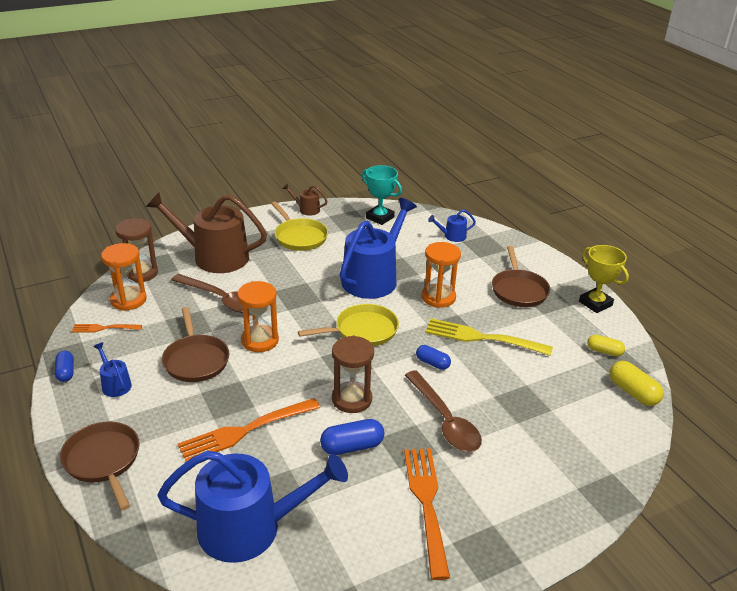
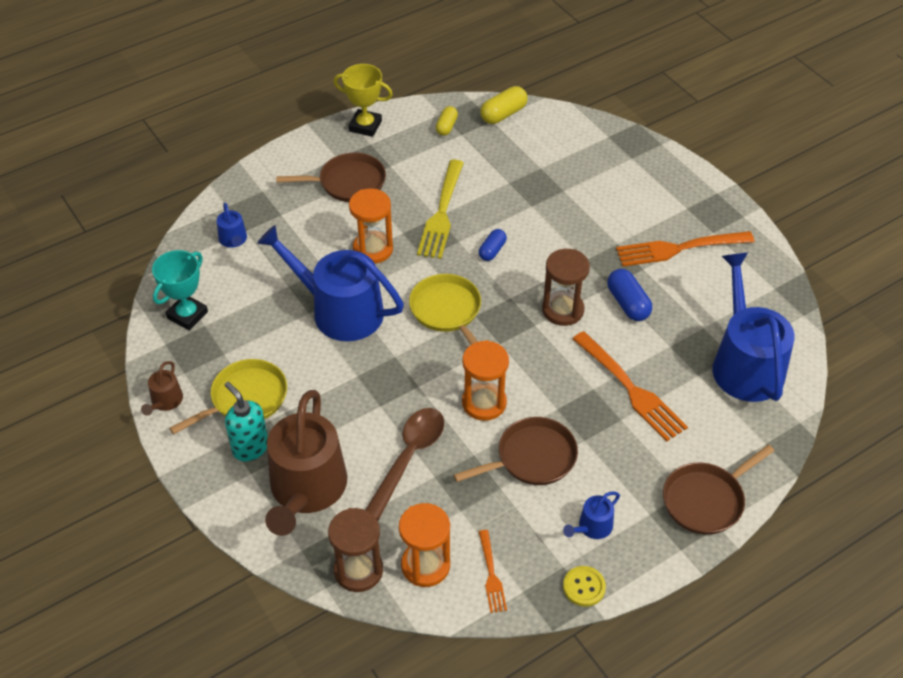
camera: 95 degrees left, 15 degrees up
blue capsule [55,351,74,382] -> yellow button [563,566,606,607]
brown spoon [405,370,482,452] -> none
yellow trophy [579,245,629,313] -> yellow trophy turned 60 degrees clockwise [334,64,393,137]
none -> turquoise soap dispenser [225,382,268,461]

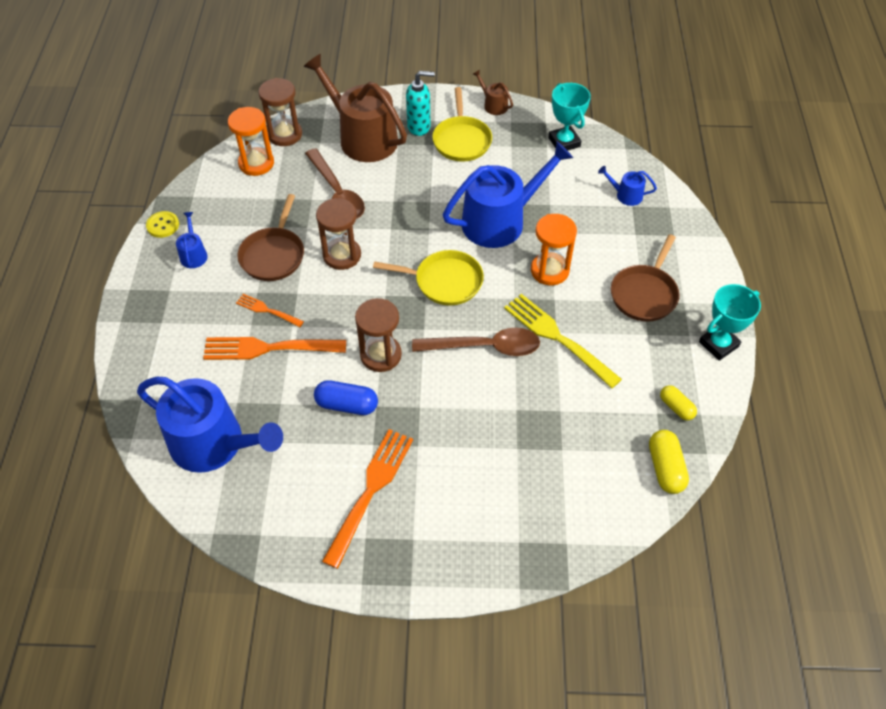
camera: 125 degrees right, 5 degrees up
yellow trophy [334,64,393,137] -> turquoise trophy [699,284,761,361]
orange hourglass [462,340,509,421] -> brown hourglass [316,198,361,270]
blue capsule [479,229,507,261] -> brown spoon [412,328,540,356]
orange fork [479,530,507,613] -> orange fork moved to [236,294,304,327]
brown pan [663,445,774,535] -> none

